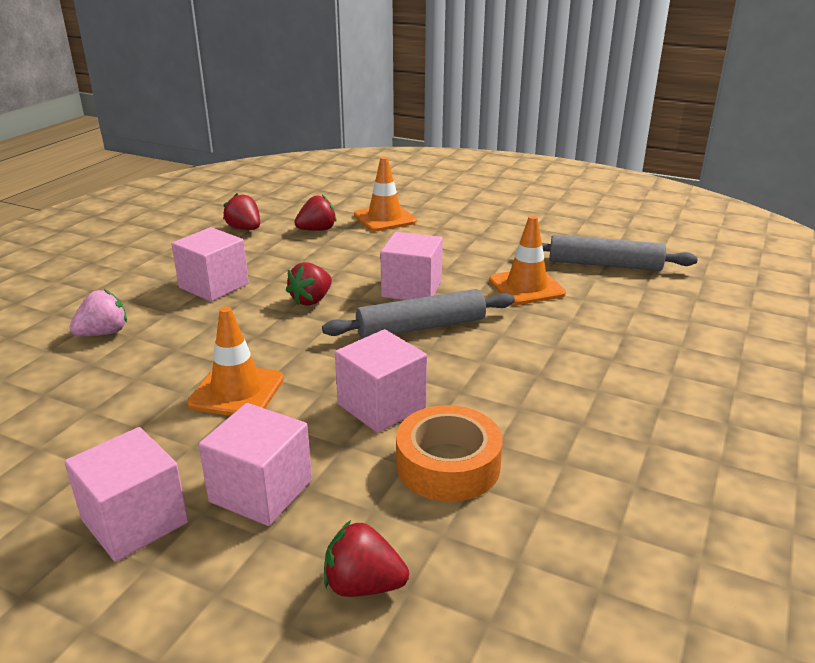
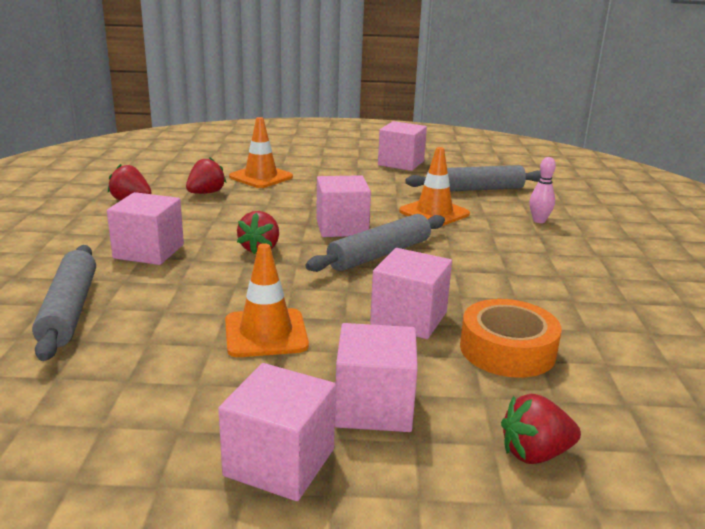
camera: 25 degrees left, 5 degrees down
pink strawberry [69,289,127,336] -> grey rolling pin [32,245,96,361]
none -> pink cube [378,121,427,171]
none -> pink bowling pin [530,157,556,223]

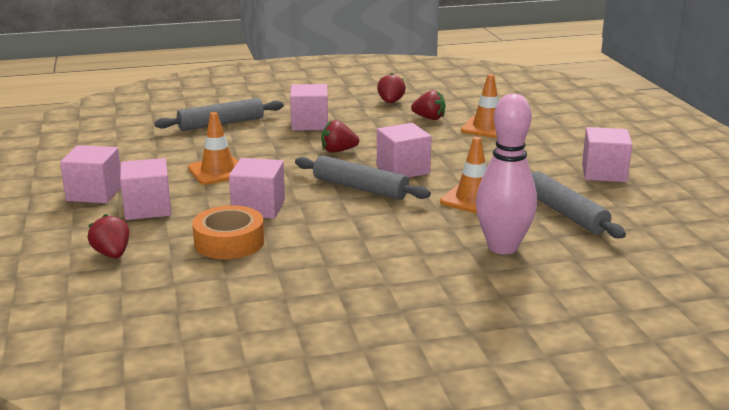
camera: 75 degrees right, 0 degrees up
pink bowling pin [530,157,556,223] -> pink bowling pin [476,94,537,254], size x2.25

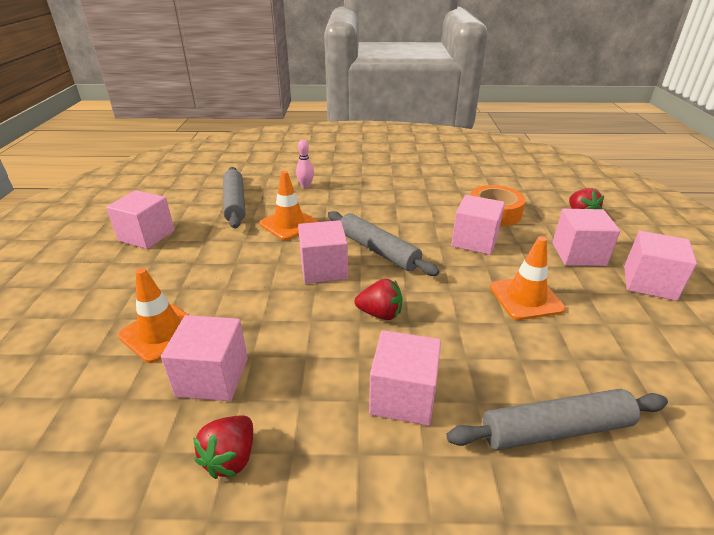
camera: 165 degrees left, 10 degrees up
red strawberry [411,90,446,120] -> pink cube [161,315,248,401]
pink bowling pin [476,94,537,254] -> pink bowling pin [296,140,314,188], size x0.44

